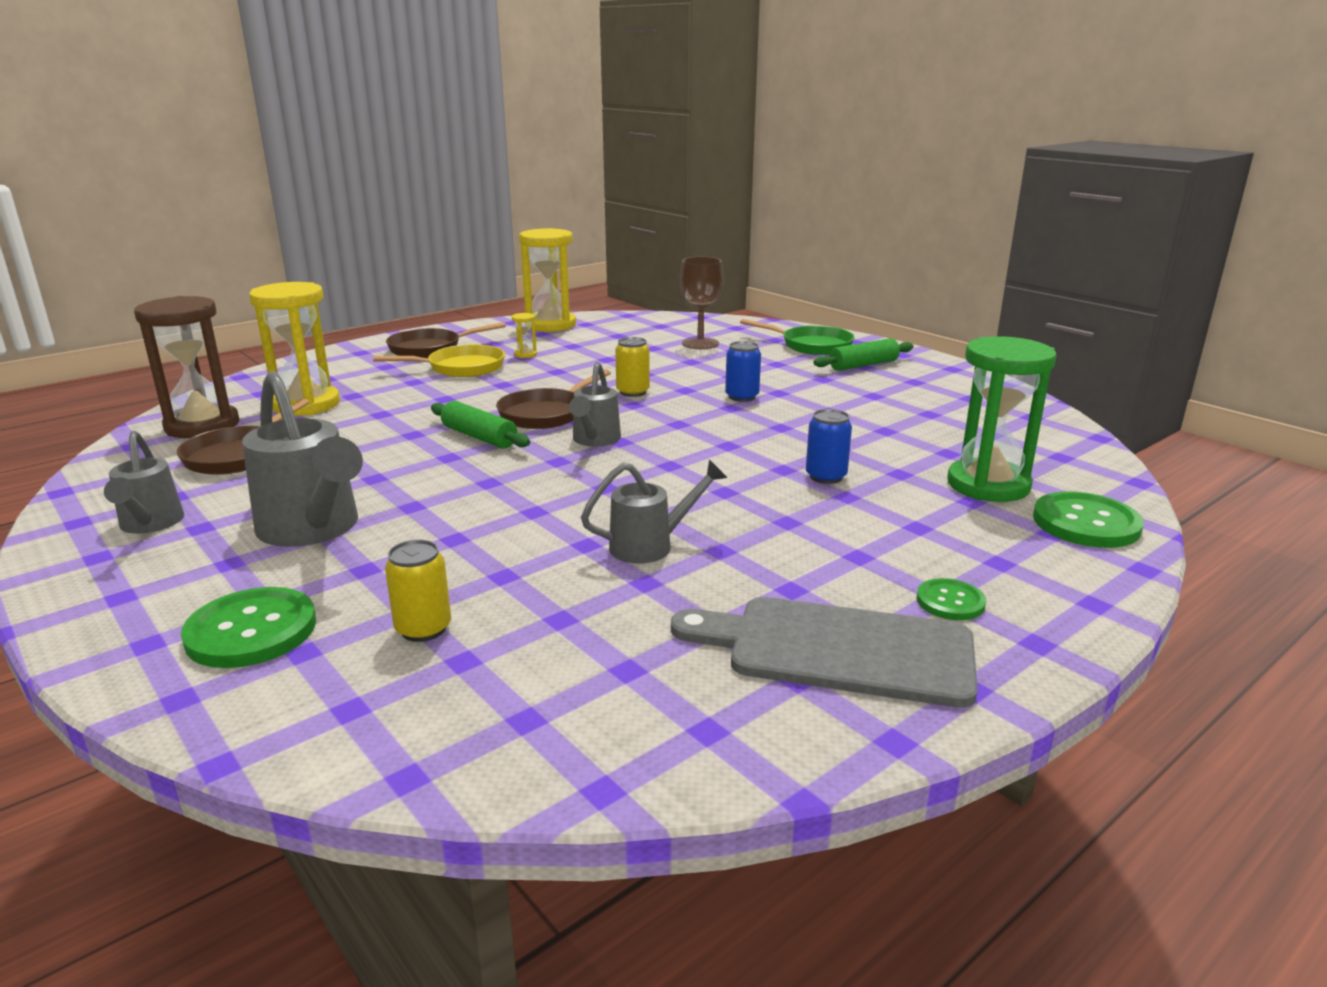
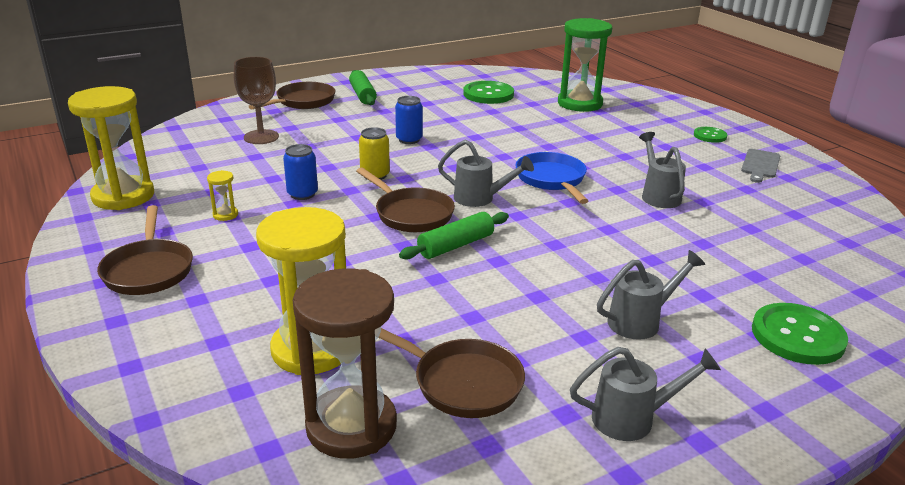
camera: 80 degrees left, 5 degrees up
grey watering can [242,371,363,547] -> grey watering can [597,250,705,340], size x0.60
yellow pan [373,344,505,377] -> none
yellow can [385,540,451,642] -> none
grey cutting board [671,597,978,708] -> grey cutting board [741,149,780,183], size x0.52
green pan [740,319,855,355] -> brown pan [248,82,335,109]
blue can [806,409,852,484] -> blue can moved to [283,144,318,200]
green button [1033,491,1144,548] -> green button moved to [463,81,514,104]
none -> blue pan [515,152,588,204]

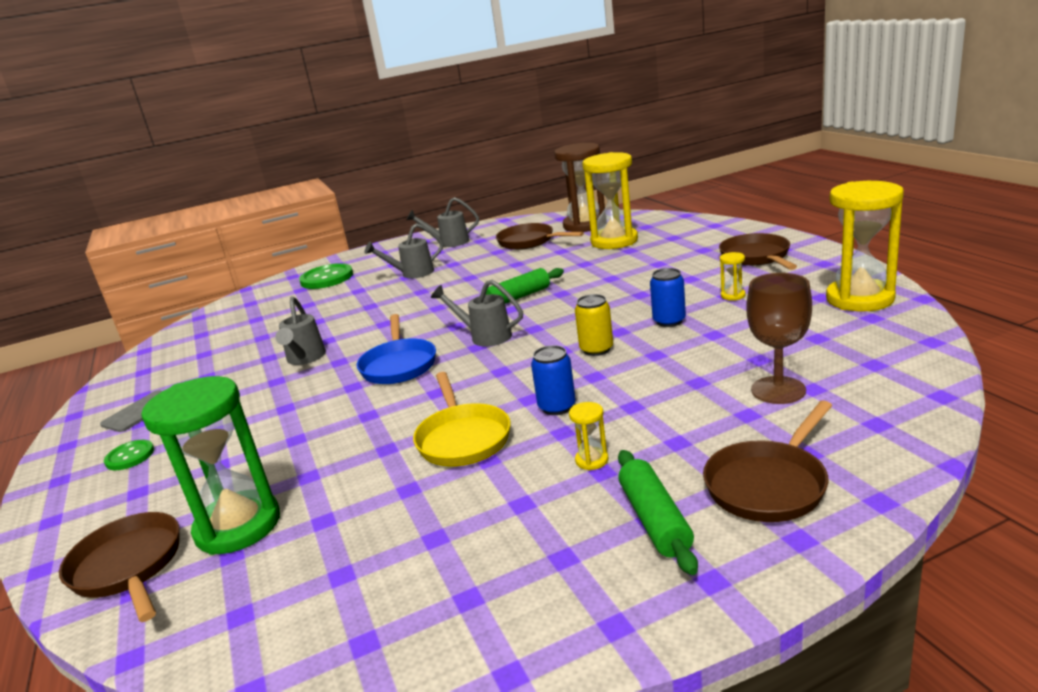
camera: 170 degrees left, 5 degrees down
brown pan [356,168,455,232] -> brown pan moved to [59,512,179,622]
green button [463,81,514,104] -> none
none -> yellow pan [413,372,511,467]
none -> yellow hourglass [569,402,608,470]

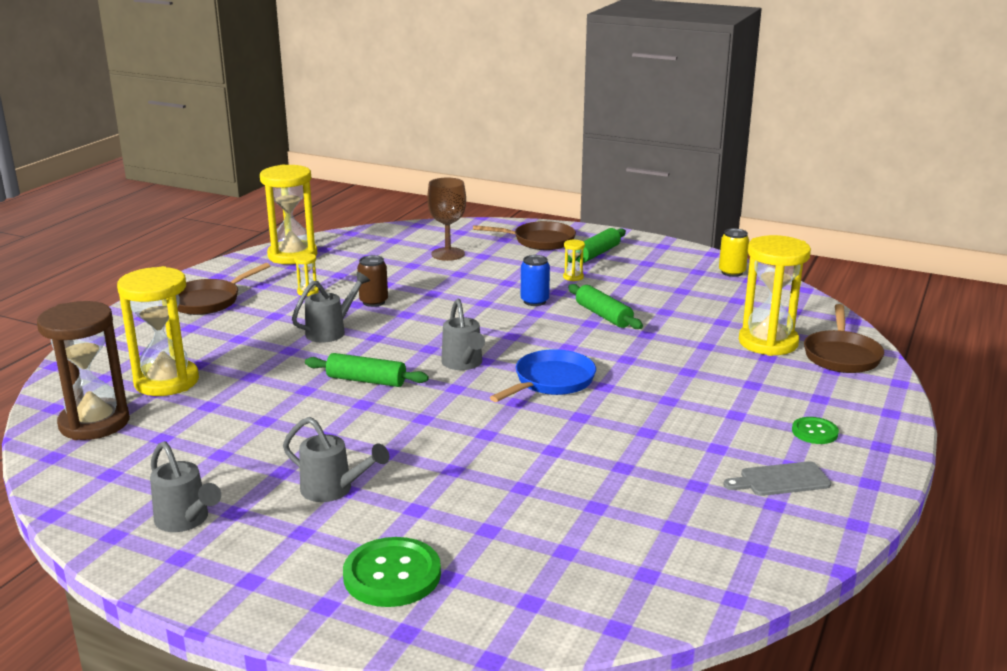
camera: 135 degrees left, 0 degrees up
green hourglass [141,376,280,555] -> yellow hourglass [739,235,811,356]
grey watering can [275,296,326,365] -> grey watering can moved to [292,272,370,343]
yellow pan [413,372,511,467] -> green rolling pin [568,284,643,329]
brown pan [496,223,584,250] -> none
yellow can [575,294,613,356] -> yellow can moved to [719,228,749,277]
blue can [650,268,686,327] -> brown can [357,255,388,307]

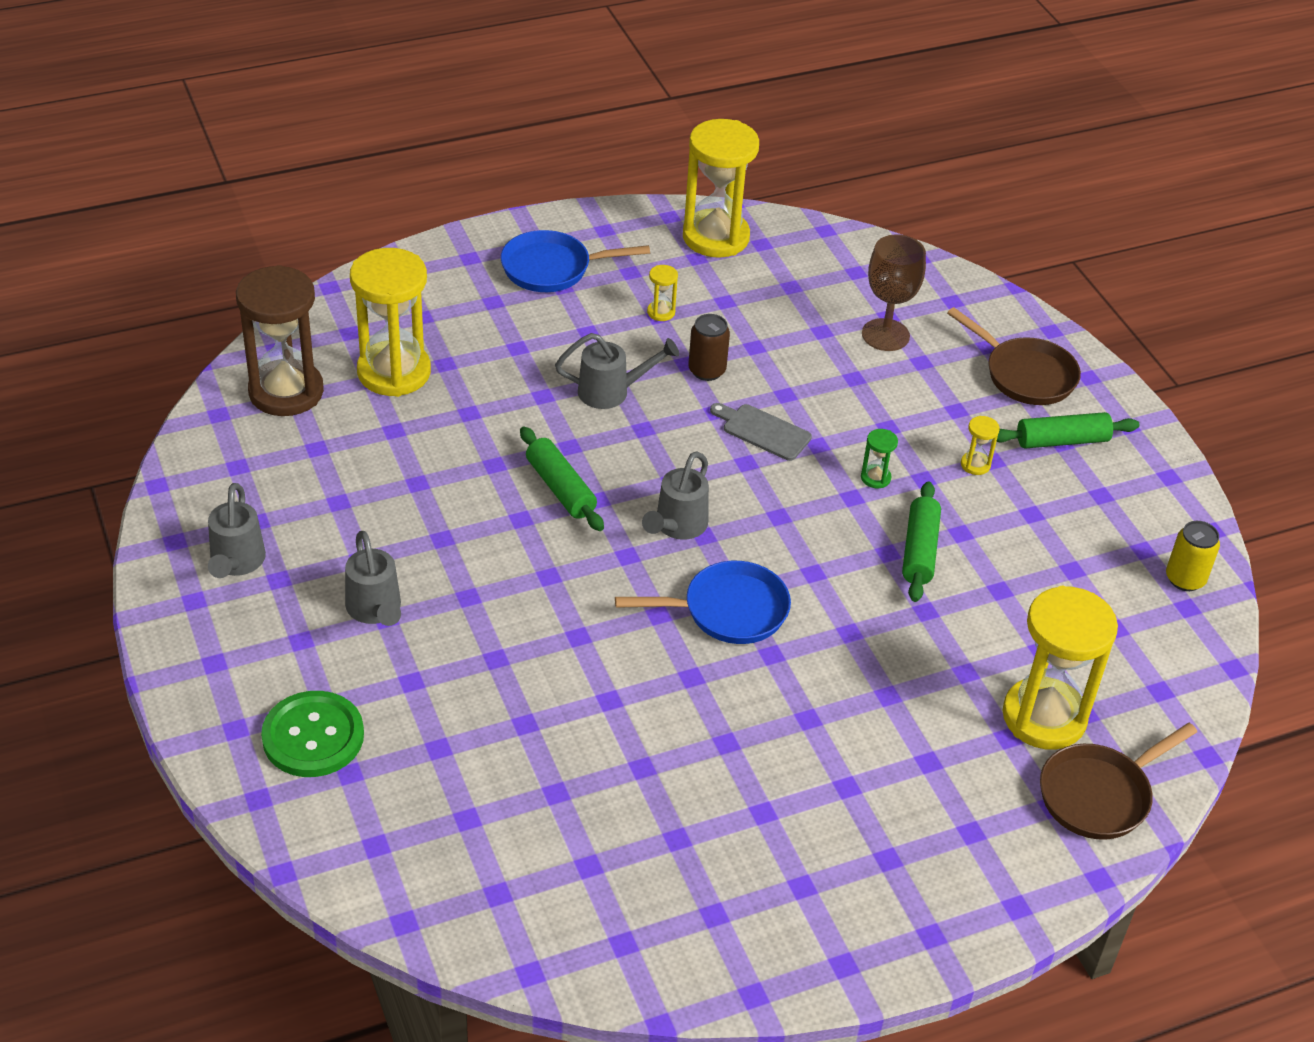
camera: 40 degrees right, 20 degrees up
brown pan [178,263,270,315] -> blue pan [501,230,650,292]
blue can [521,255,550,306] -> green hourglass [861,429,898,488]
grey cutting board [723,461,831,496] -> grey cutting board moved to [710,403,812,461]
green button [792,417,839,444] -> none

